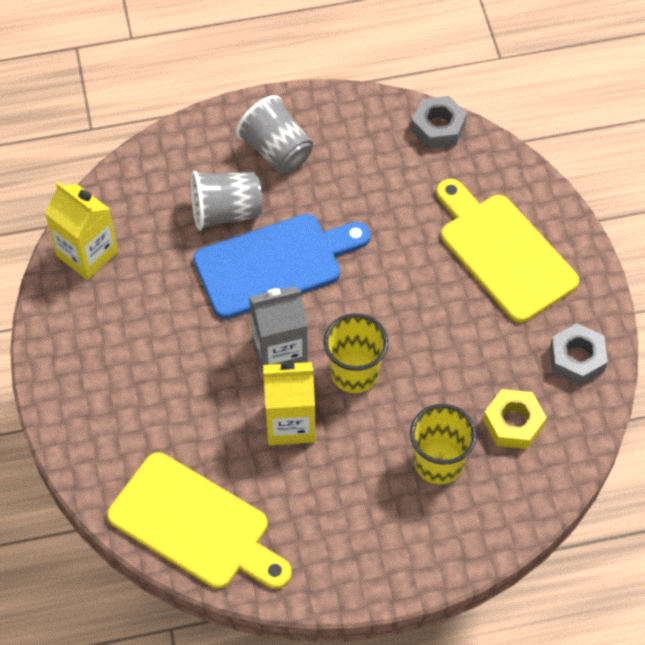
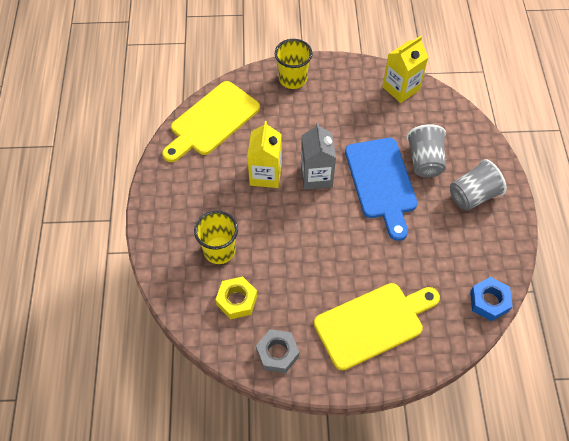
camera: 100 degrees right, 0 degrees up
yellow cup [324,313,388,393] -> yellow cup moved to [275,39,312,89]
grey nut [411,96,467,149] -> blue nut [470,277,513,321]

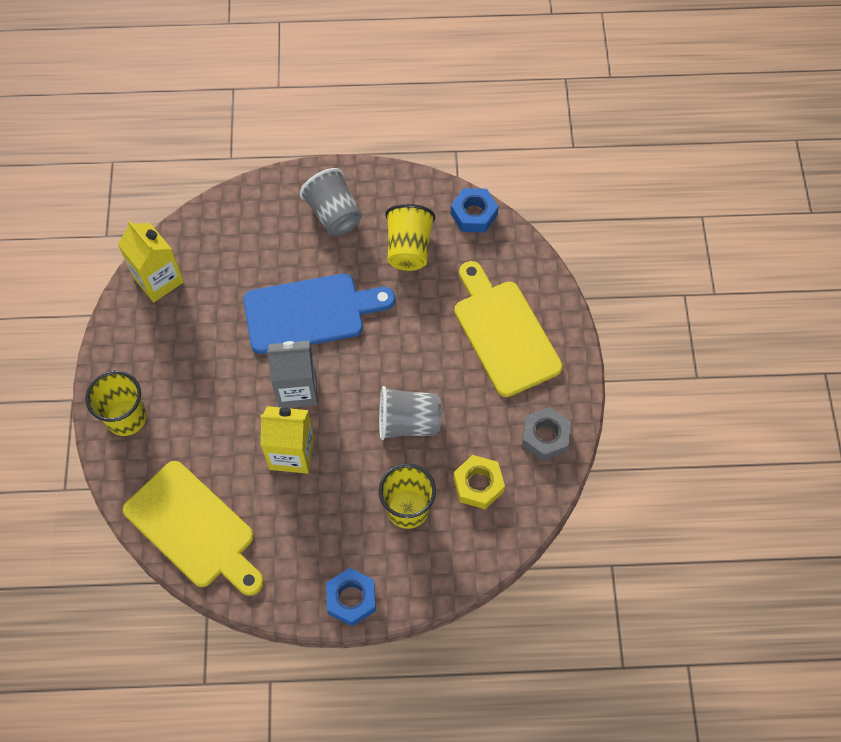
camera: 90 degrees left, 5 degrees up
grey cup [406,124,446,178] -> grey cup moved to [379,386,442,440]
none -> blue nut [326,568,376,626]
none -> yellow cup [385,204,435,271]

